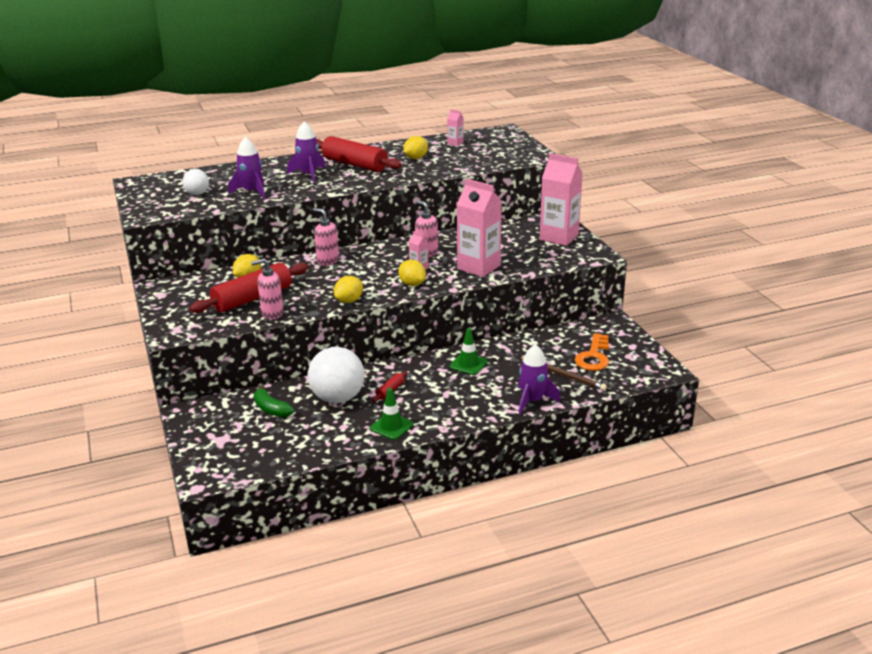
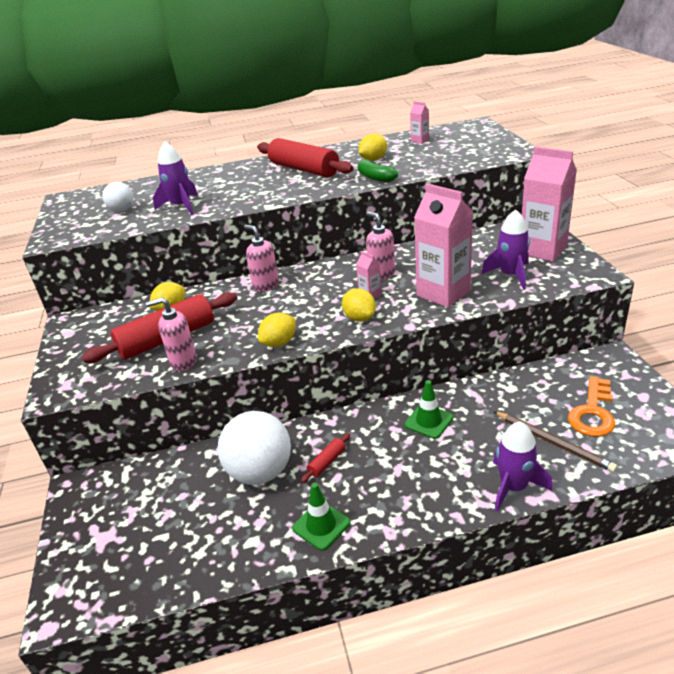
camera: 10 degrees right, 5 degrees up
green banana [254,386,294,417] -> green banana moved to [358,159,398,182]
purple rocket [287,121,326,183] -> purple rocket moved to [481,209,530,290]

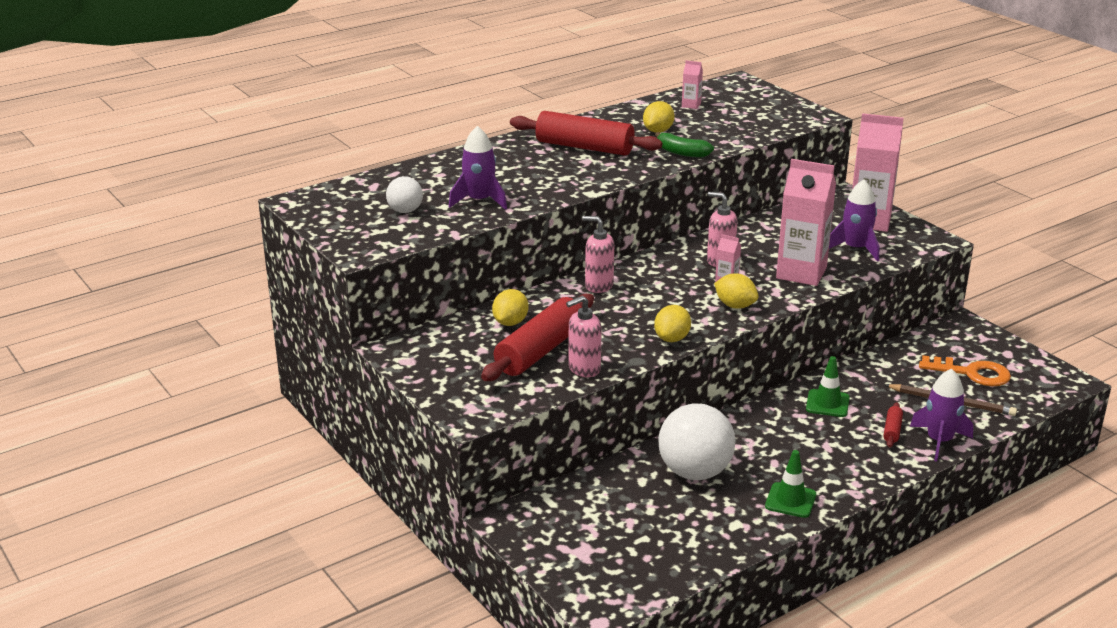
camera: 25 degrees left, 5 degrees down
red rolling pin [301,433,350,483] -> red rolling pin moved to [883,402,903,448]
orange key [568,376,615,437] -> orange key turned 75 degrees counterclockwise [919,355,1011,386]

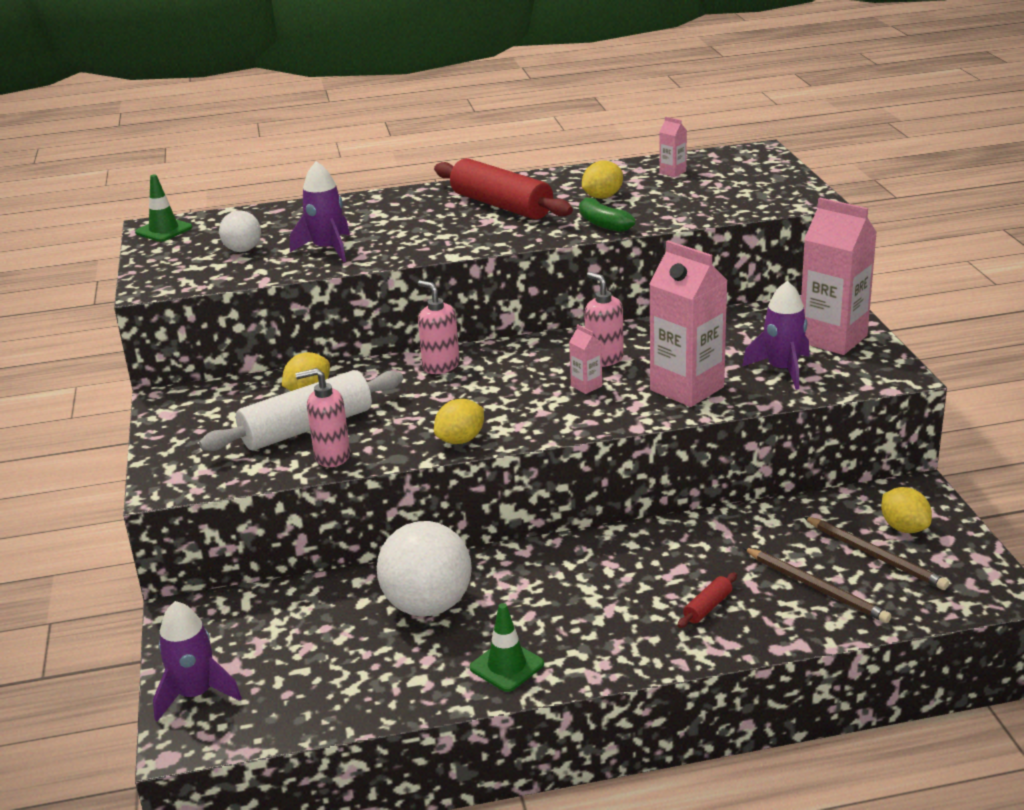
camera: 25 degrees right, 0 degrees up
red rolling pin [481,294,594,381] -> white rolling pin [199,370,403,451]
yellow lemon [714,273,759,309] -> yellow lemon moved to [881,487,932,533]
green traffic cone [806,356,849,417] -> green traffic cone moved to [135,174,193,242]
purple rocket [910,369,973,461] -> purple rocket moved to [153,601,242,721]
orange key [919,355,1011,386] -> brown pencil [804,517,949,590]

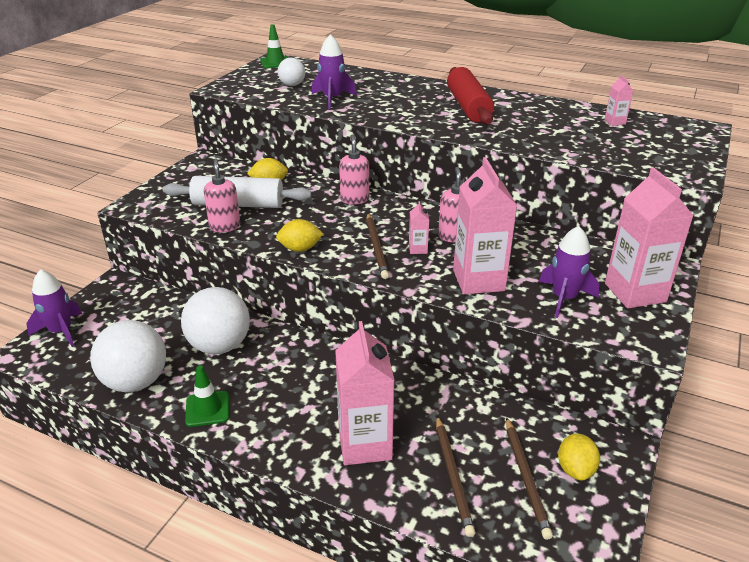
camera: 35 degrees right, 5 degrees up
pink soap dispenser [295,368,350,467] -> pink soap dispenser turned 45 degrees clockwise [204,158,240,232]
green banana [579,197,635,232] -> none
yellow lemon [582,161,623,199] -> none
red rolling pin [677,572,737,628] -> pink carton [335,321,395,465]
none -> white ball [90,320,166,392]
none -> brown pencil [366,214,389,279]

